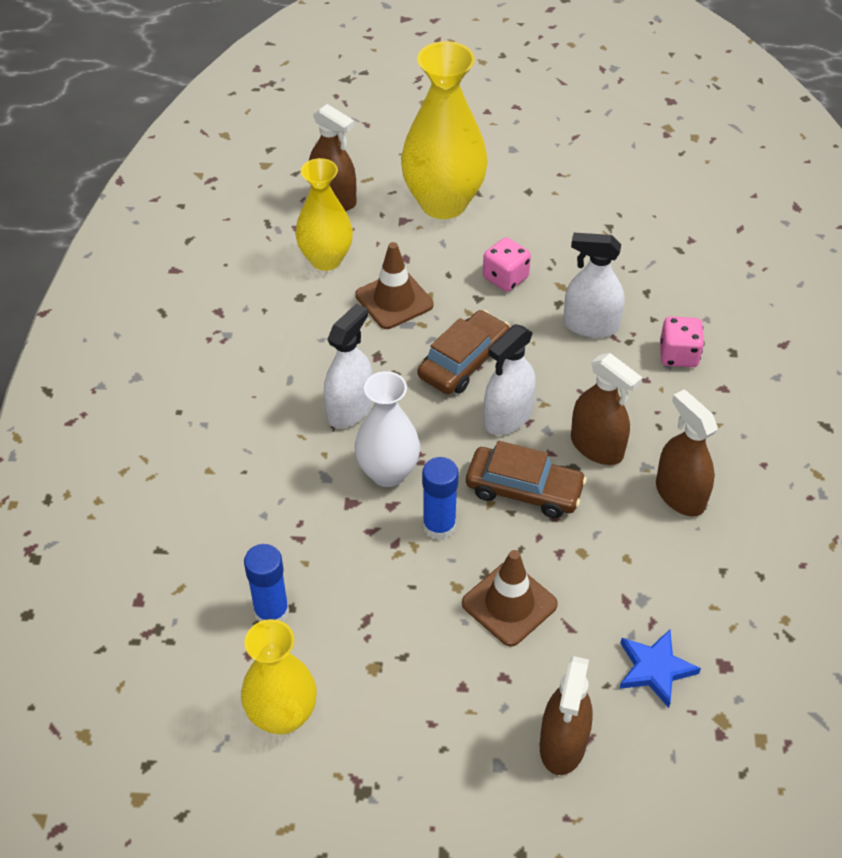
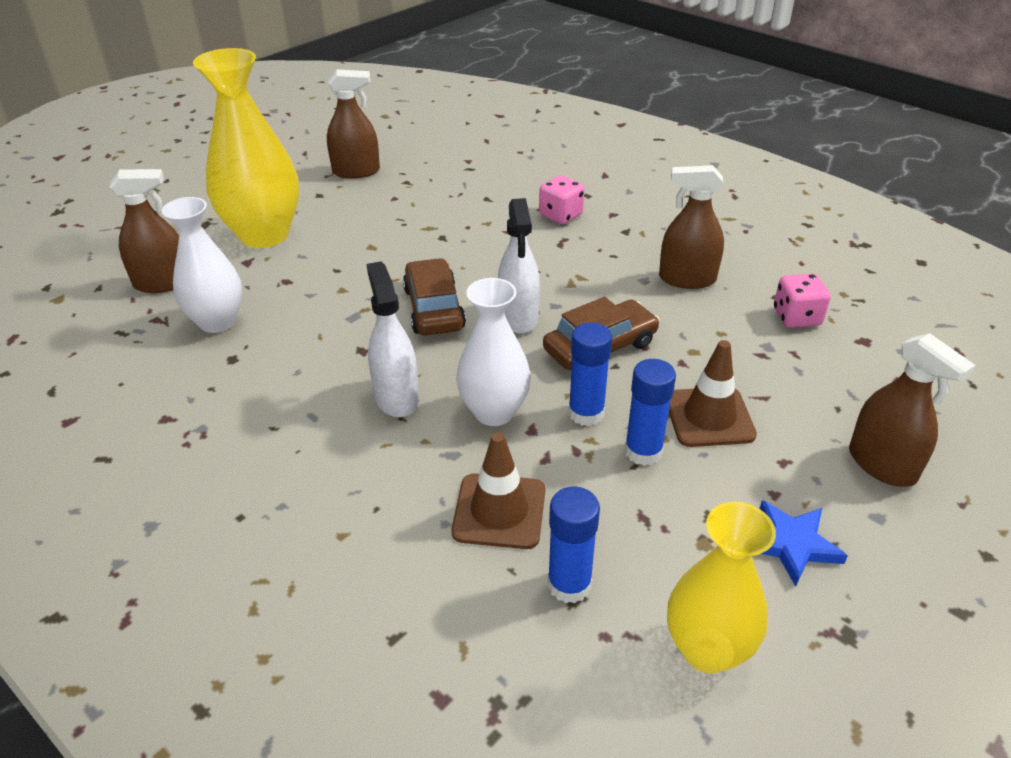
camera: 50 degrees left, 10 degrees down
yellow vase [295,158,353,271] -> white vase [162,197,242,333]
brown traffic cone [355,242,433,329] -> brown traffic cone moved to [451,432,545,549]
pink dice [483,237,531,292] -> pink dice moved to [774,274,831,328]
white spray bottle [563,233,624,338] -> none
brown spray bottle [571,353,642,465] -> brown spray bottle moved to [327,69,380,179]
blue star [619,630,701,708] -> blue star moved to [759,500,848,587]
none -> blue glue stick [624,359,676,466]

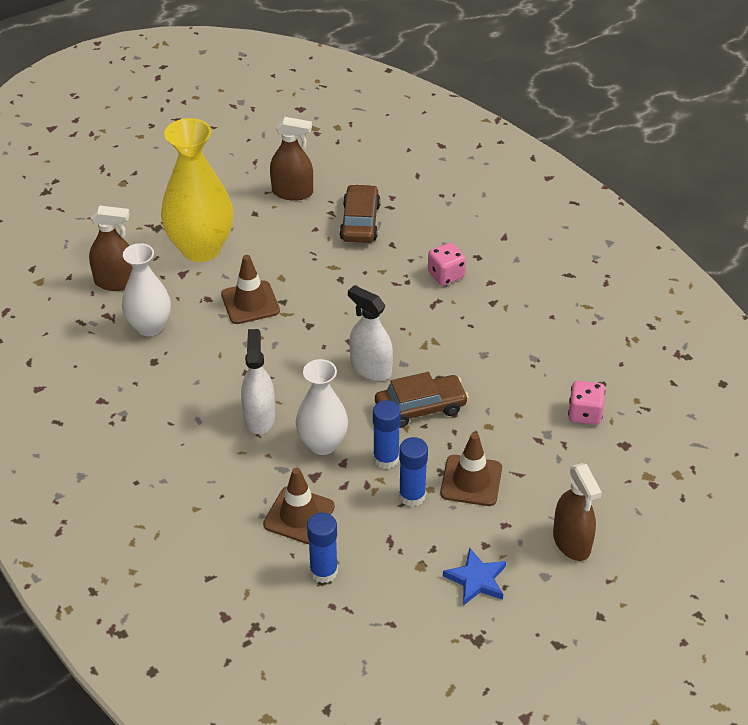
camera: 15 degrees right, 5 degrees up
brown car [403,258,466,336] -> brown car moved to [339,184,381,243]
white spray bottle [498,198,540,334] -> white spray bottle turned 120 degrees clockwise [348,285,393,381]
brown spray bottle [659,165,724,289] -> none
yellow vase [667,502,776,673] -> none
none -> brown traffic cone [221,255,280,324]

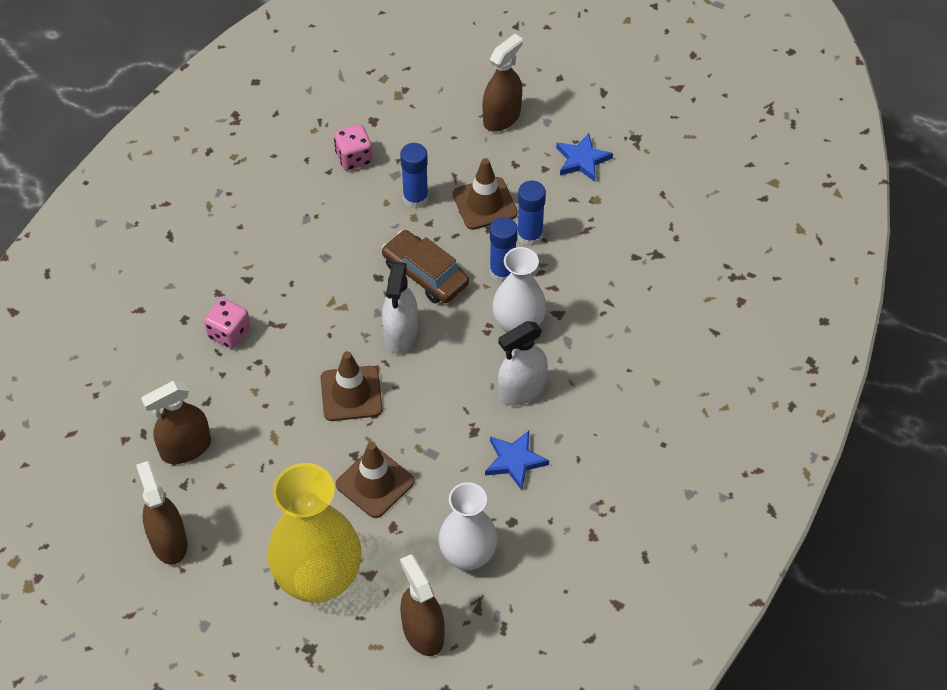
camera: 120 degrees left, 10 degrees up
brown traffic cone [263,468,335,544] -> brown traffic cone moved to [321,351,383,421]
blue glue stick [307,513,338,583] -> blue glue stick moved to [400,143,429,209]
brown car [339,184,381,243] -> brown spray bottle [141,381,211,464]
none -> blue star [485,431,549,490]

